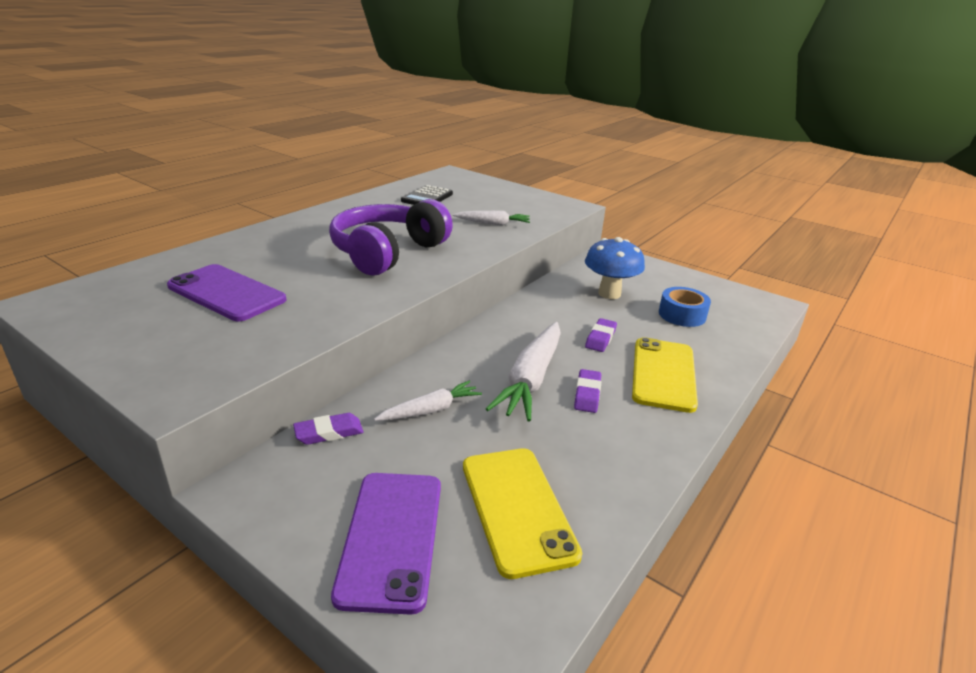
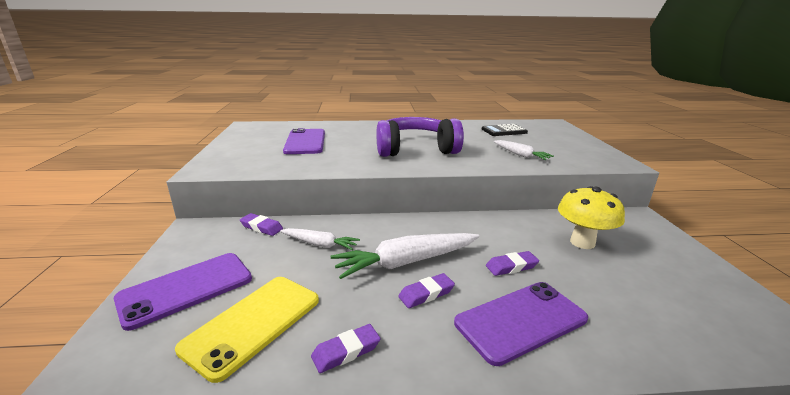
camera: 50 degrees right, 5 degrees down
blue mushroom [585,237,645,299] -> yellow mushroom [558,186,625,249]
yellow phone [632,337,698,413] -> purple phone [454,282,588,366]
blue tape [659,287,711,327] -> none
none -> purple eraser [311,324,381,373]

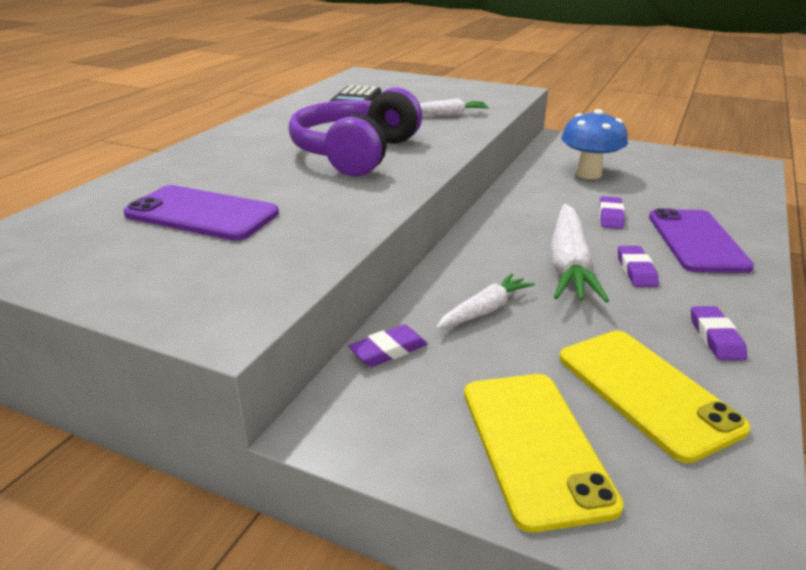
camera: 60 degrees left, 5 degrees up
purple phone [114,253,252,331] -> yellow phone [464,374,624,533]
yellow mushroom [558,186,625,249] -> blue mushroom [561,109,628,179]

